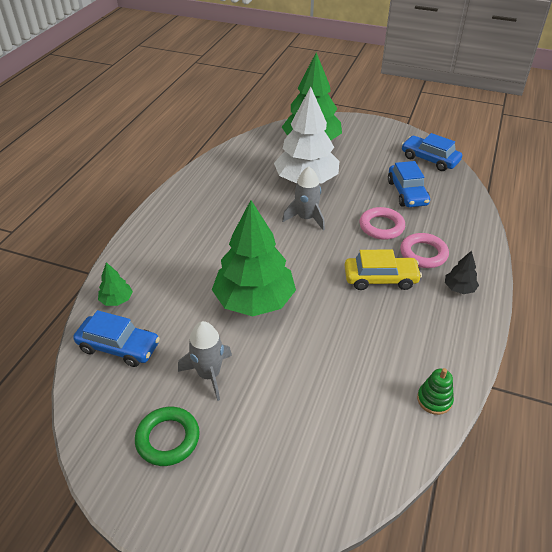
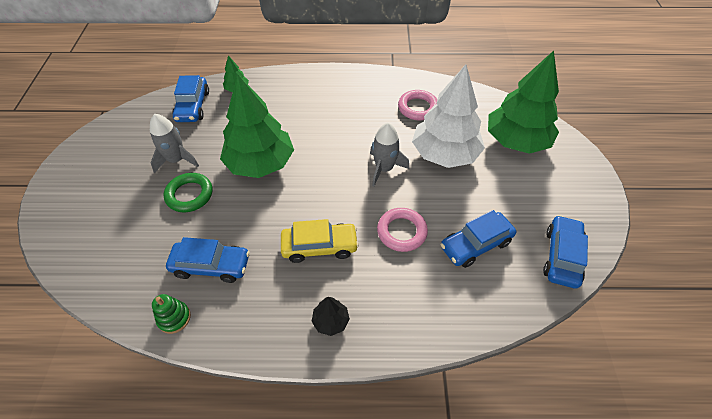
camera: 70 degrees right, 10 degrees up
green ring [135,407,200,466] -> green ring moved to [164,173,213,212]
yellow car [345,250,422,290] -> yellow car turned 75 degrees counterclockwise [281,219,359,263]
pink ring [400,233,449,268] -> pink ring moved to [398,90,437,121]
none -> blue car [166,237,250,283]

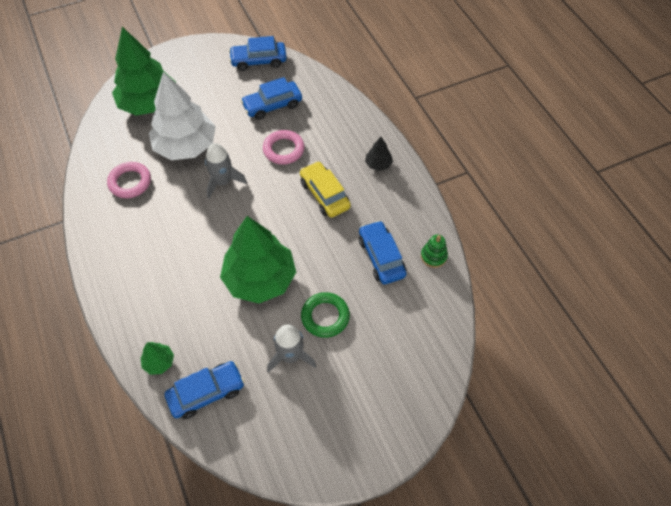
camera: 115 degrees left, 5 degrees up
blue car [441,210,516,268] -> blue car turned 120 degrees clockwise [241,77,302,120]

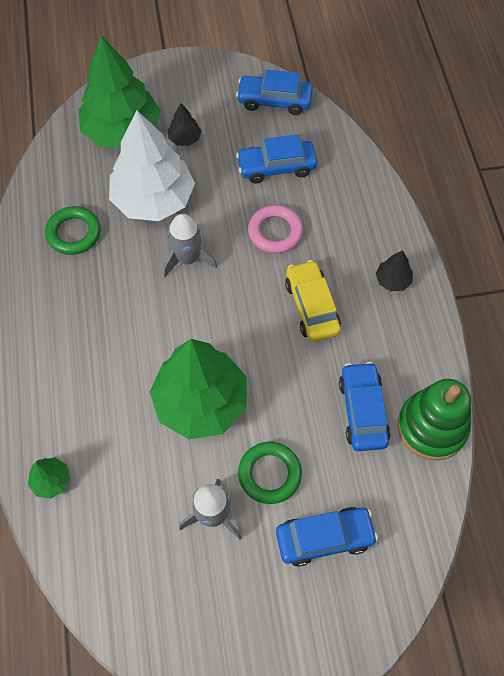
camera: 15 degrees right, 5 degrees up
pink ring [107,162,151,198] -> green ring [45,206,101,255]
blue car [165,361,245,419] -> blue car moved to [276,507,378,567]
green stacking toy [421,235,448,268] -> green stacking toy [398,379,471,460], size x1.98
none -> black tree [168,103,202,146]

